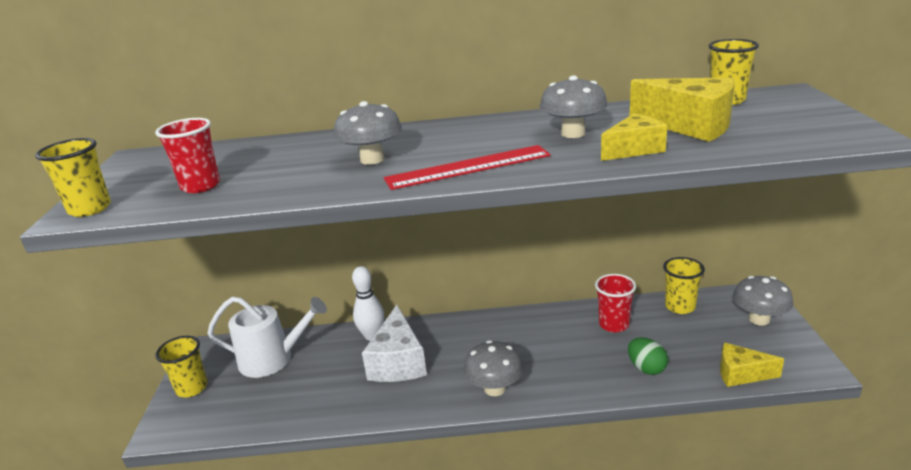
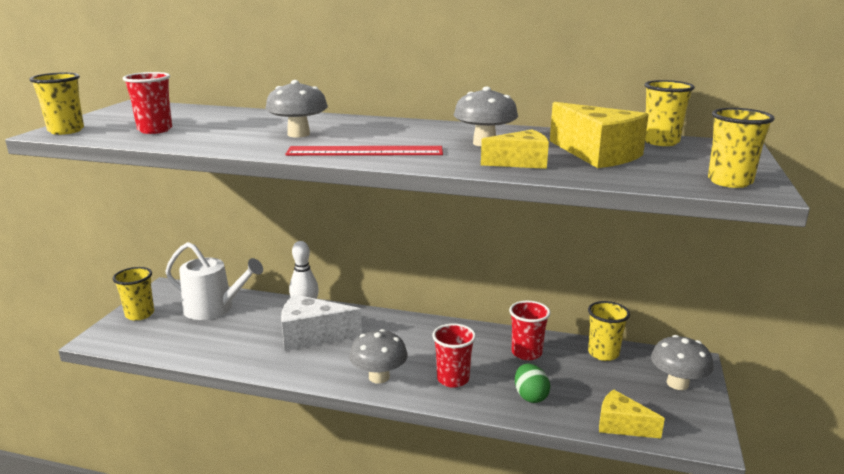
camera: 15 degrees right, 5 degrees down
white cheese [362,305,427,382] -> white cheese turned 75 degrees clockwise [281,294,362,351]
none -> red cup [432,323,476,388]
none -> yellow cup [708,108,775,188]

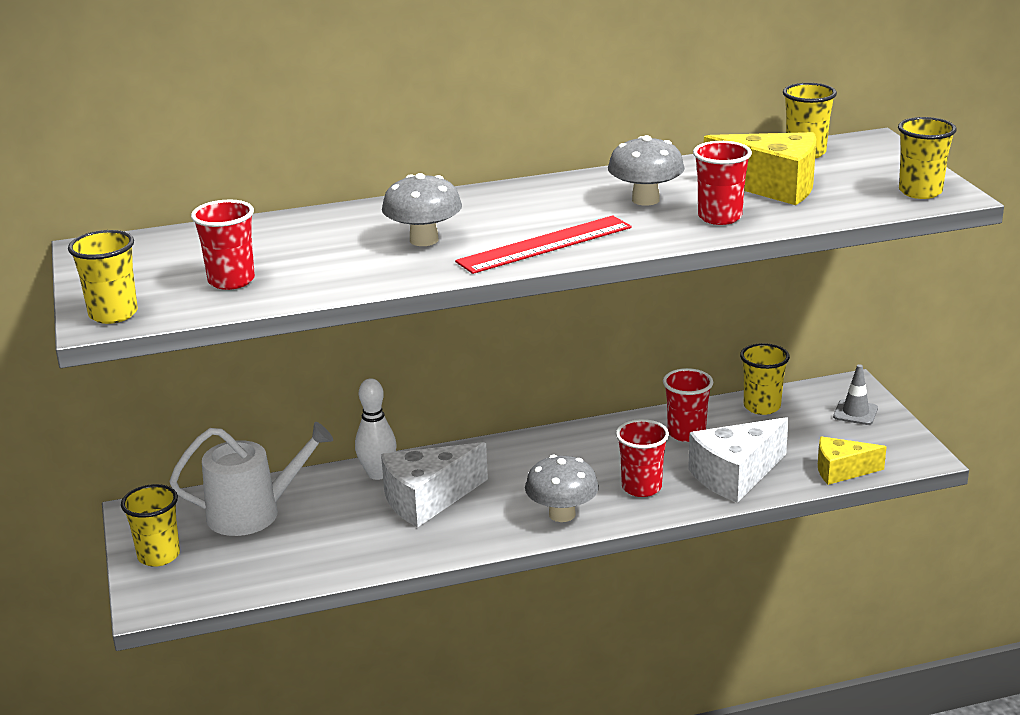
camera: 30 degrees left, 5 degrees up
yellow cheese [481,130,549,169] -> red cup [693,141,752,225]
green egg [515,364,550,403] -> white cheese [688,417,789,503]
grey mushroom [651,335,714,390] -> grey traffic cone [833,364,878,425]

